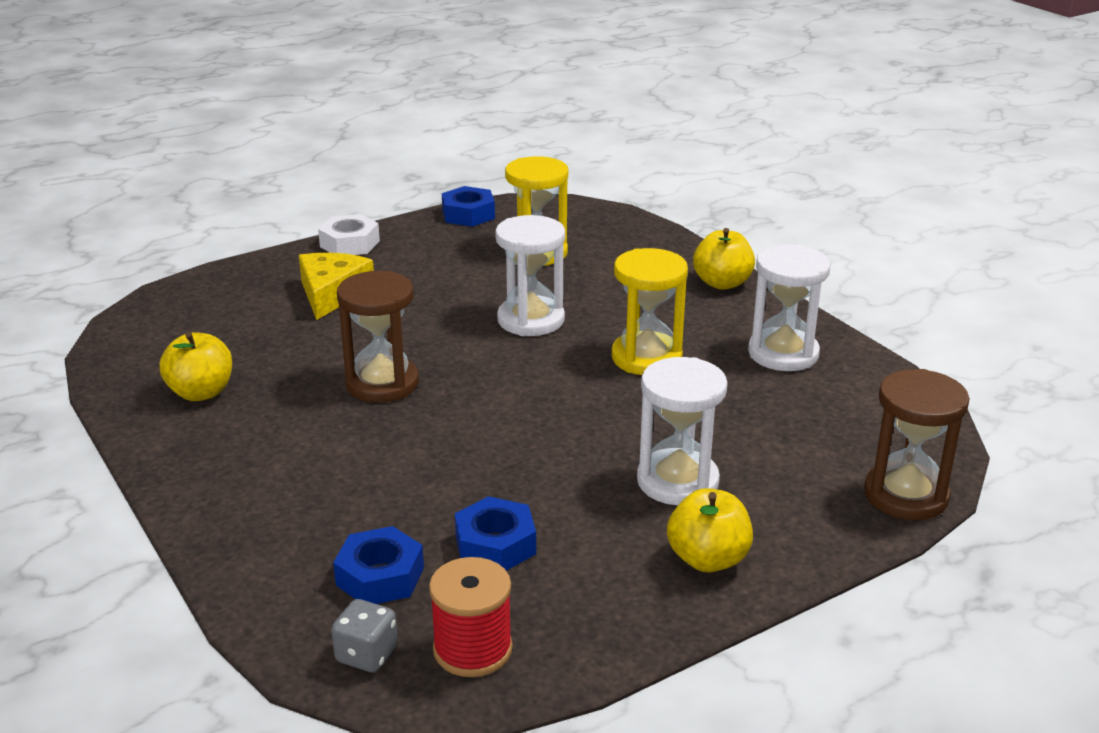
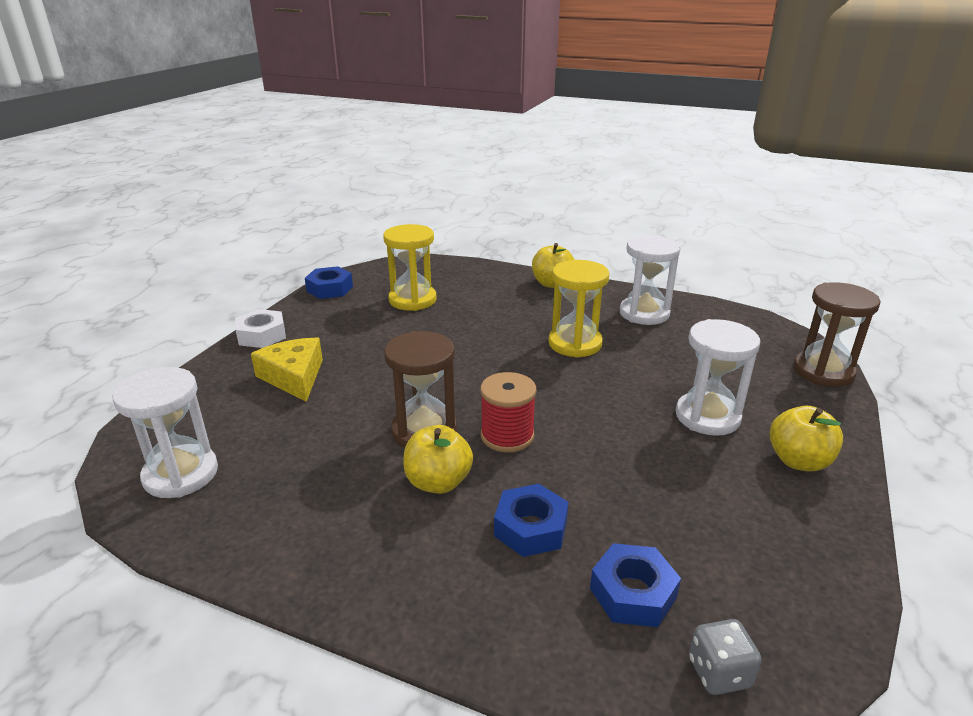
camera: 35 degrees left, 0 degrees up
yellow apple [160,332,232,401] -> yellow apple moved to [403,425,473,494]
red spool [429,557,513,677] -> red spool moved to [480,372,537,452]
blue nut [455,496,536,571] -> blue nut moved to [494,484,569,557]
white hourglass [495,215,565,336] -> white hourglass moved to [113,367,218,498]

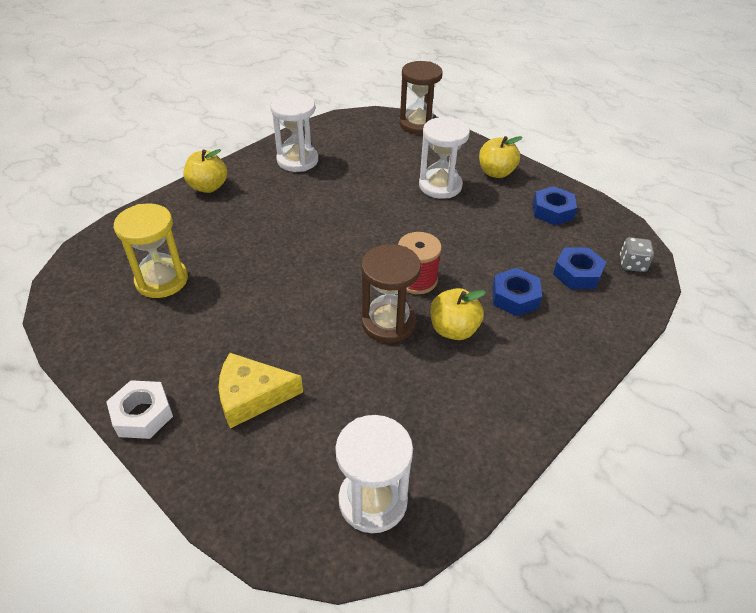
camera: 70 degrees left, 15 degrees up
blue nut [305,266,353,299] -> blue nut moved to [533,186,577,225]
yellow hourglass [548,260,609,358] -> none

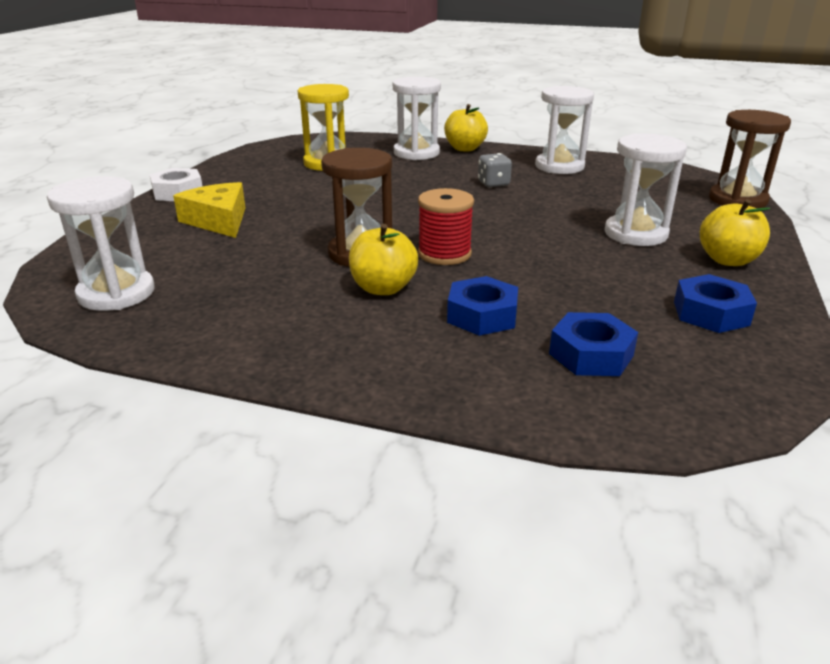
camera: 65 degrees right, 15 degrees down
grey dice [620,237,654,272] -> grey dice moved to [478,153,512,187]
none -> white hourglass [393,77,441,160]

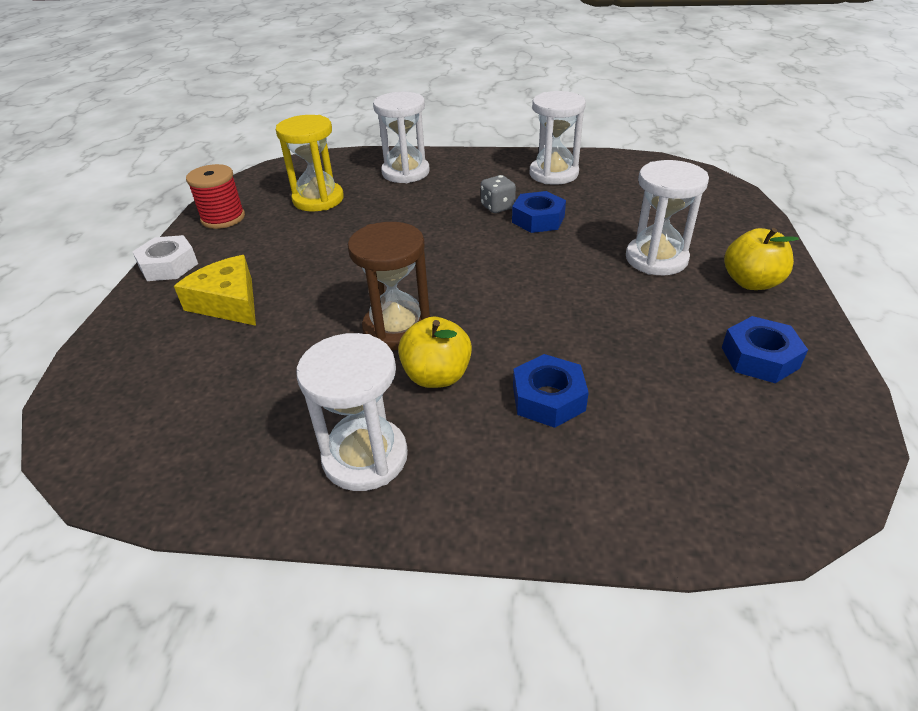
camera: 10 degrees left, 10 degrees up
white hourglass [47,176,155,311] -> white hourglass moved to [296,333,408,491]
red spool [418,188,474,265] -> red spool moved to [186,164,245,229]
yellow apple [444,104,488,152] -> none
blue nut [549,312,638,376] -> blue nut moved to [512,191,566,233]
brown hourglass [709,110,791,208] -> none

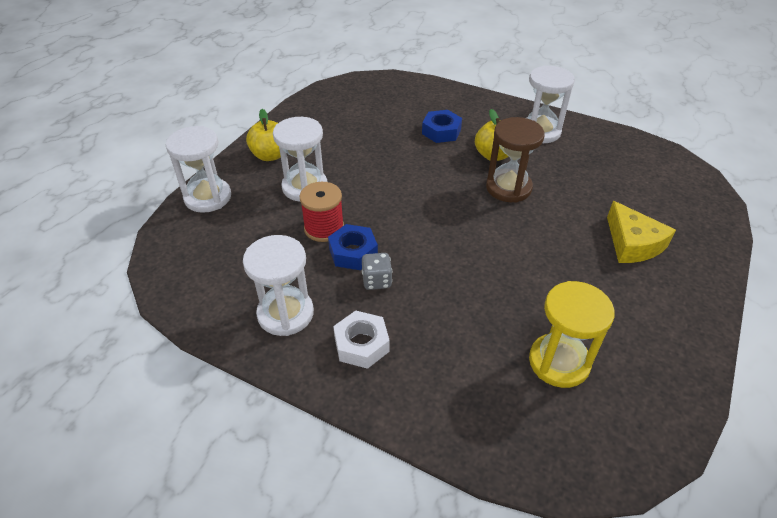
camera: 160 degrees left, 5 degrees up
white nut [132,235,198,281] -> white nut moved to [333,311,390,369]
red spool [186,164,245,229] -> red spool moved to [299,182,344,242]
white hourglass [373,92,430,183] -> white hourglass moved to [166,126,231,213]
blue nut [722,316,808,383] -> none

